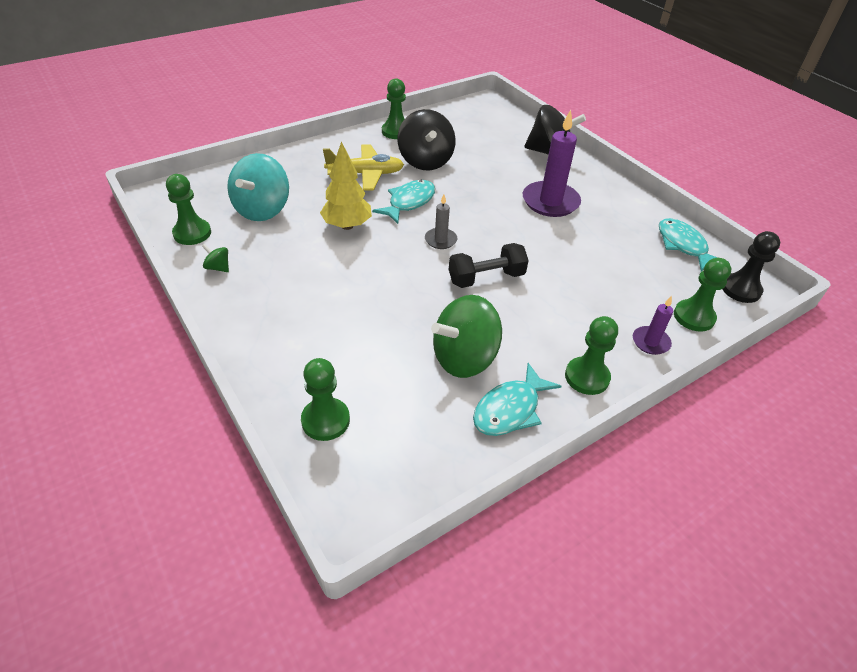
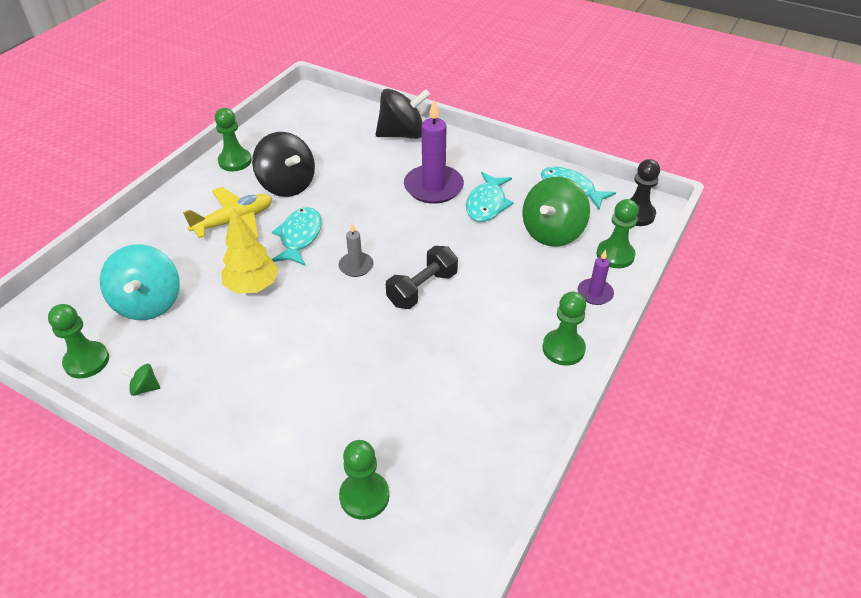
camera: 25 degrees left, 0 degrees up
green spinning top [431,295,502,378] -> green spinning top moved to [522,177,590,247]
turquoise fish [473,363,561,436] -> turquoise fish moved to [466,172,514,222]

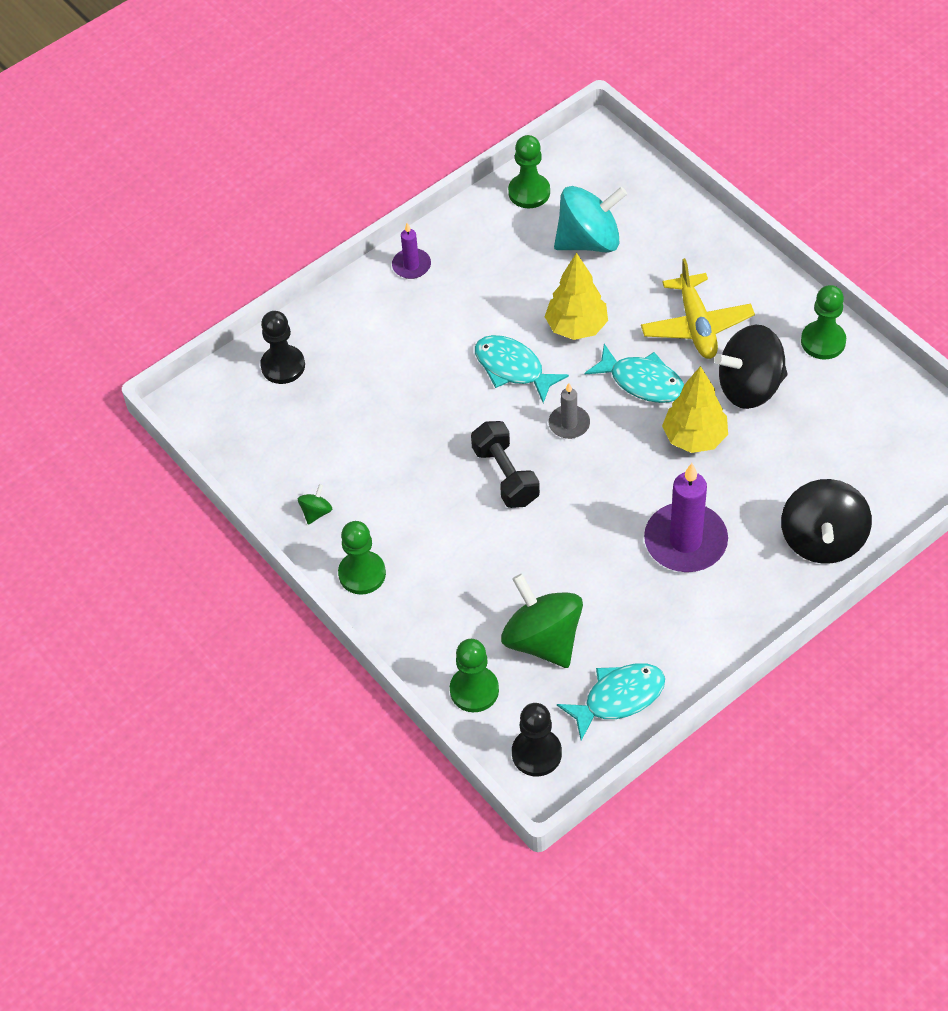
camera: 115 degrees right, 10 degrees up
turquoise spinning top [100,244,180,320] -> turquoise spinning top turned 150 degrees clockwise [554,186,627,253]
green spinning top [121,364,160,396] -> green spinning top moved to [298,484,332,525]
green pawn [339,440,389,520] -> black pawn [260,311,305,384]
turquoise fish [466,172,514,222] -> turquoise fish moved to [475,335,569,403]
purple candle [578,249,614,305] -> purple candle moved to [392,223,431,279]
none -> yellow tree [662,366,728,453]

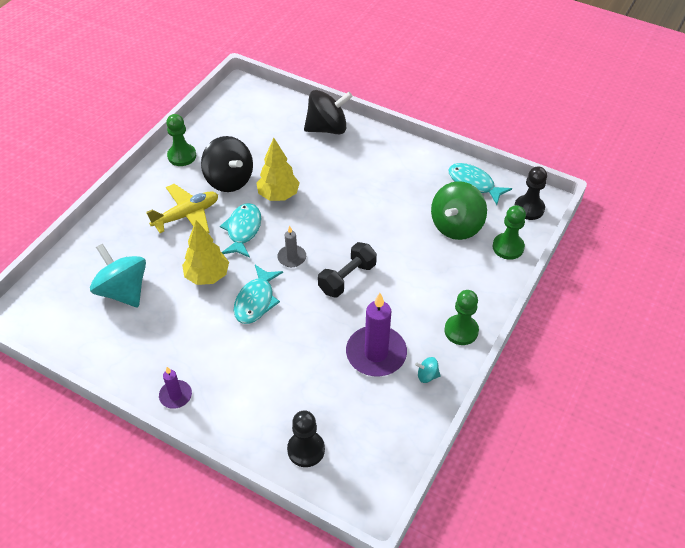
camera: 115 degrees left, 5 degrees down
green spinning top [298,484,332,525] -> turquoise spinning top [415,357,440,383]
green pawn [508,135,550,208] -> none
purple candle [644,463,728,572] -> purple candle moved to [346,293,407,376]

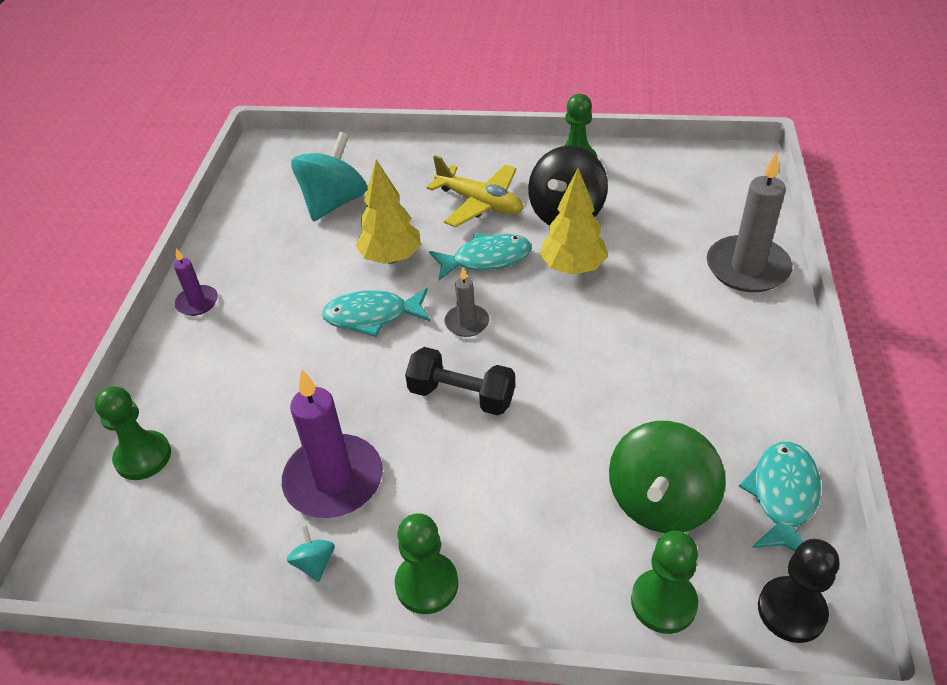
camera: 70 degrees right, 5 degrees down
black pawn [287,410,325,467] -> green pawn [95,386,171,480]
black spinning top [304,90,353,135] -> grey candle [707,151,793,292]
green spinning top [431,181,487,240] -> green spinning top turned 75 degrees counterclockwise [609,421,726,533]

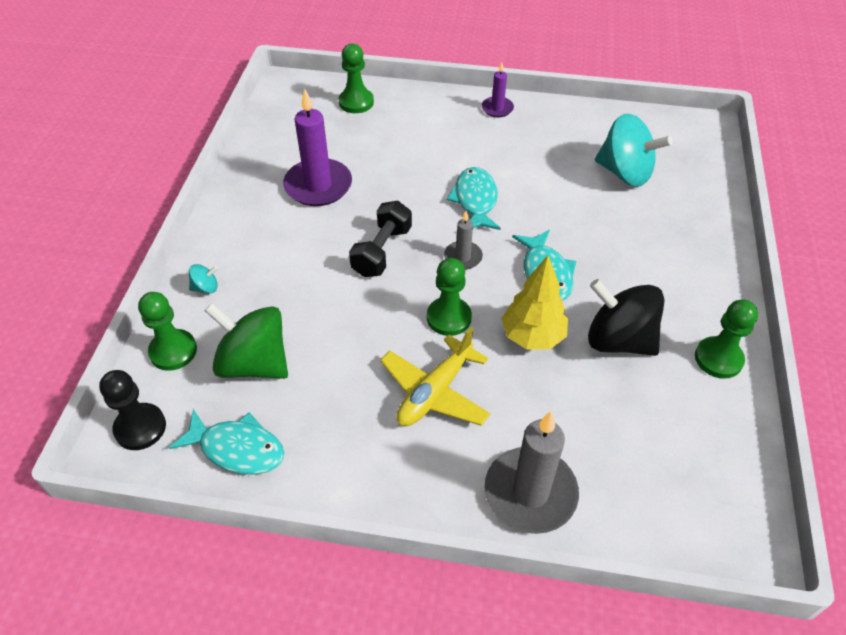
camera: 90 degrees right, 5 degrees up
turquoise spinning top [287,525,335,582] -> turquoise spinning top moved to [189,264,218,293]
yellow tree [355,160,421,264] -> none
green pawn [395,513,458,614] -> green pawn moved to [427,258,472,336]
yellow plane [427,155,523,227] -> yellow plane moved to [380,327,491,426]

